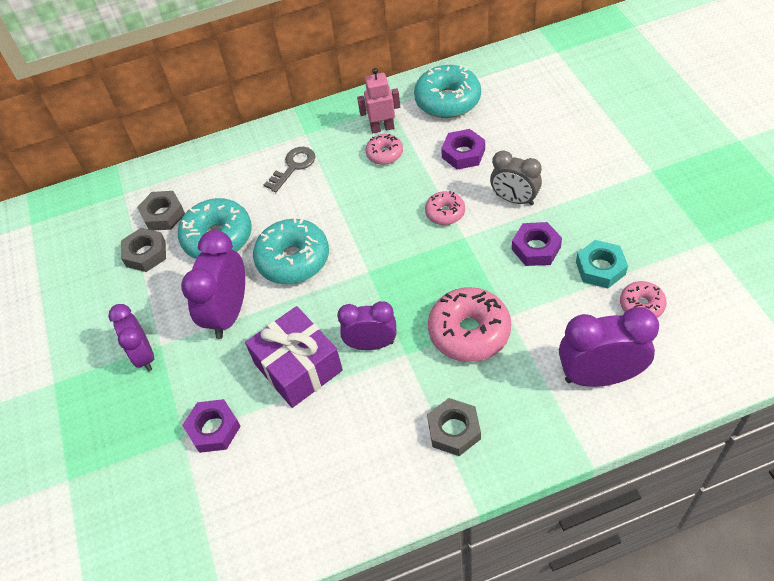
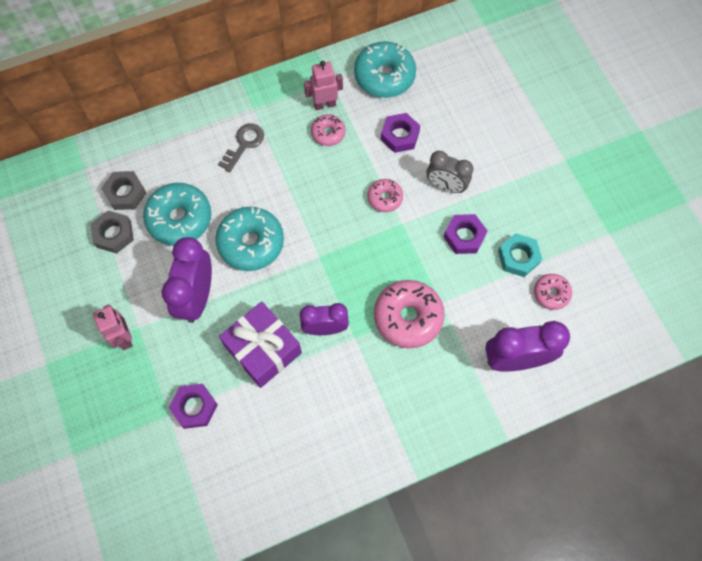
camera: 10 degrees left, 15 degrees up
purple clock [108,304,154,371] -> pink robot [93,304,133,350]
grey nut [427,398,481,456] -> none

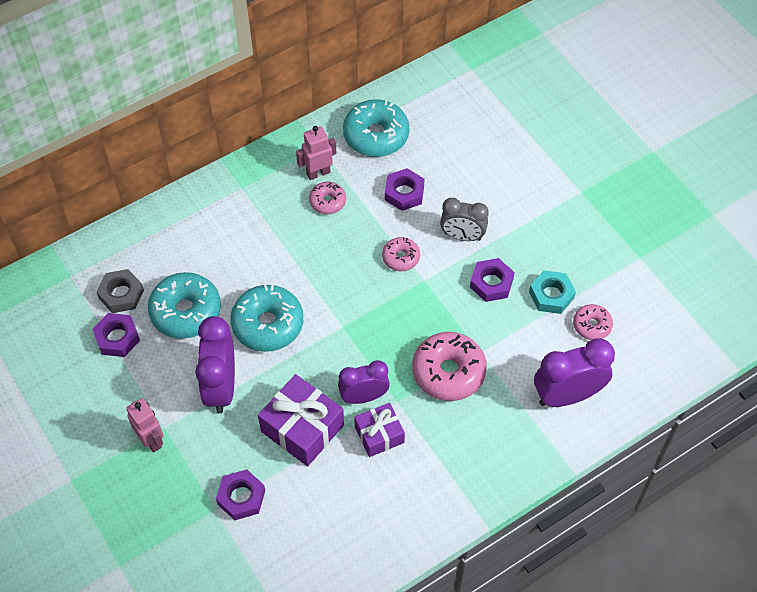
camera: 10 degrees left, 10 degrees down
grey nut [91,211,134,253] -> purple nut [93,313,140,357]
grey key [218,123,264,172] -> none
none -> purple gift [354,403,405,457]

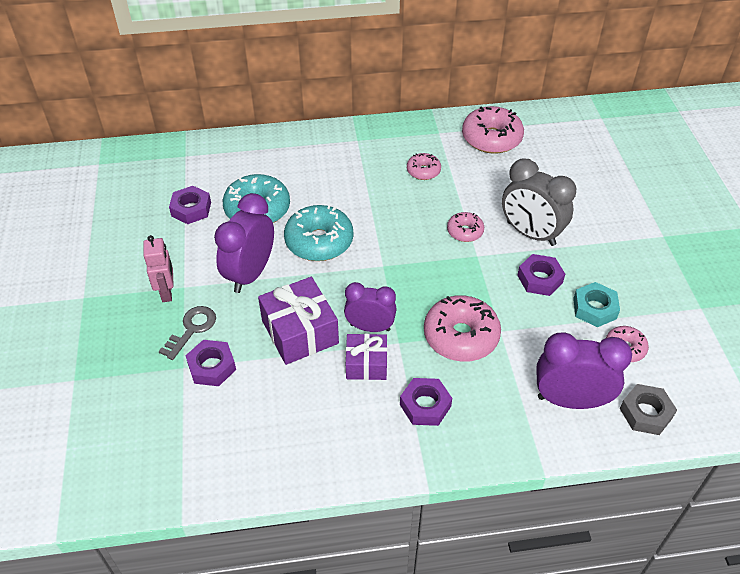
camera: 25 degrees right, 10 degrees down
grey nut [96,269,144,313] -> grey nut moved to [620,384,677,435]
pink robot [296,126,337,180] -> none
turquoise donut [343,99,409,157] -> pink donut [462,106,524,154]
purple nut [385,168,425,211] -> purple nut moved to [400,378,452,426]
grey clock [440,198,489,241] -> grey clock [502,158,576,246], size x1.51
none -> grey key [159,306,216,360]

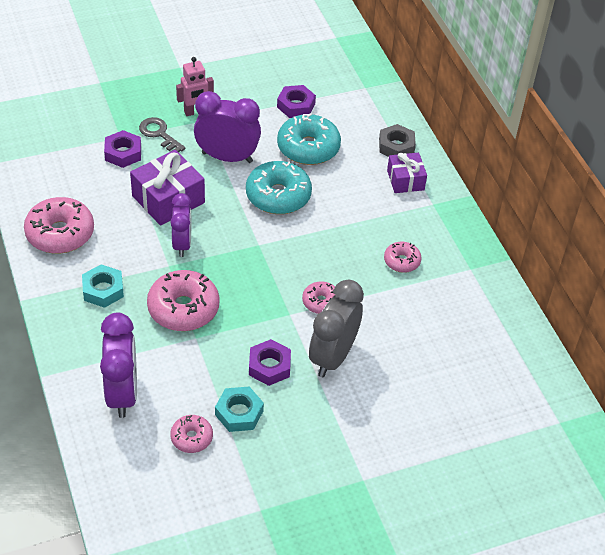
camera: 75 degrees right, 0 degrees up
grey key [159,306,216,360] -> grey key turned 150 degrees counterclockwise [139,117,186,152]
purple gift [346,334,387,380] -> purple gift moved to [387,152,427,193]
purple nut [400,378,452,426] -> turquoise nut [82,264,124,308]
pink donut [462,106,524,154] -> pink donut moved to [24,197,94,254]
grey nut [620,384,677,435] -> grey nut moved to [379,124,416,157]

